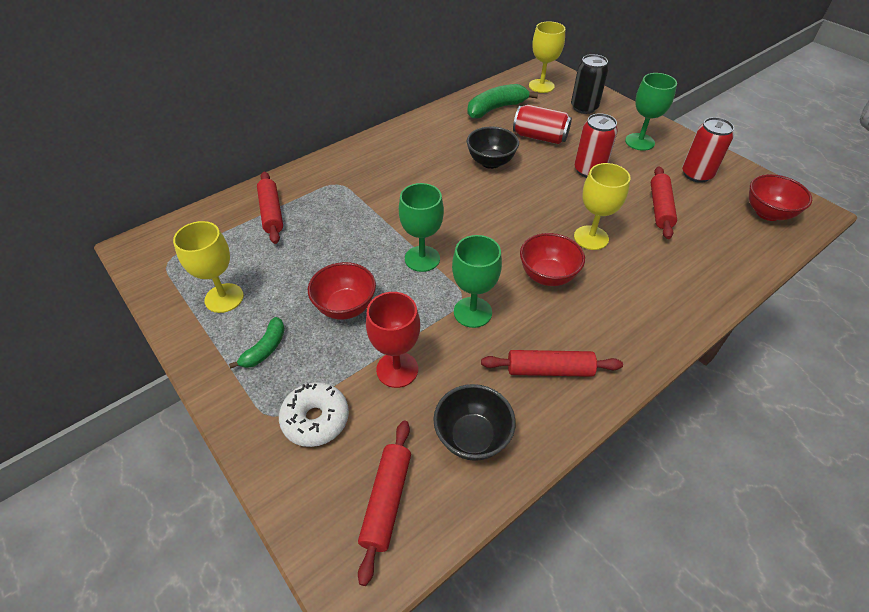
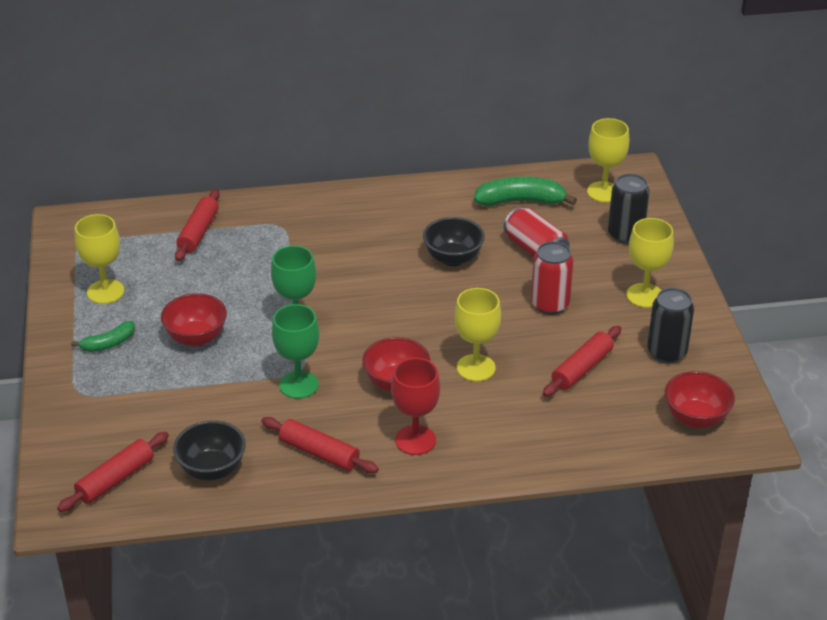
camera: 30 degrees right, 10 degrees down
white donut [279,382,349,447] -> none
red goblet [366,292,420,388] -> red goblet moved to [391,358,440,455]
green goblet [625,73,677,151] -> yellow goblet [626,218,674,308]
red can [682,117,734,183] -> black can [647,288,694,363]

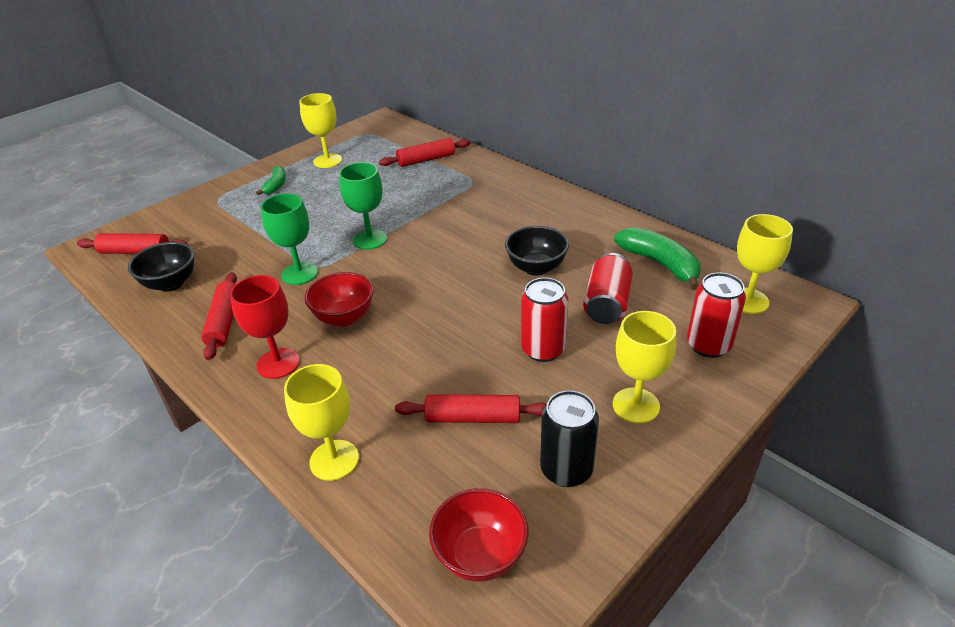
camera: 55 degrees right, 0 degrees up
green banana [71,321,135,352] -> green banana turned 105 degrees counterclockwise [256,165,286,195]
red bowl [161,293,227,347] -> none
yellow goblet [454,288,501,381] -> yellow goblet moved to [284,364,359,481]
black can [608,174,650,244] -> red can [687,272,746,358]

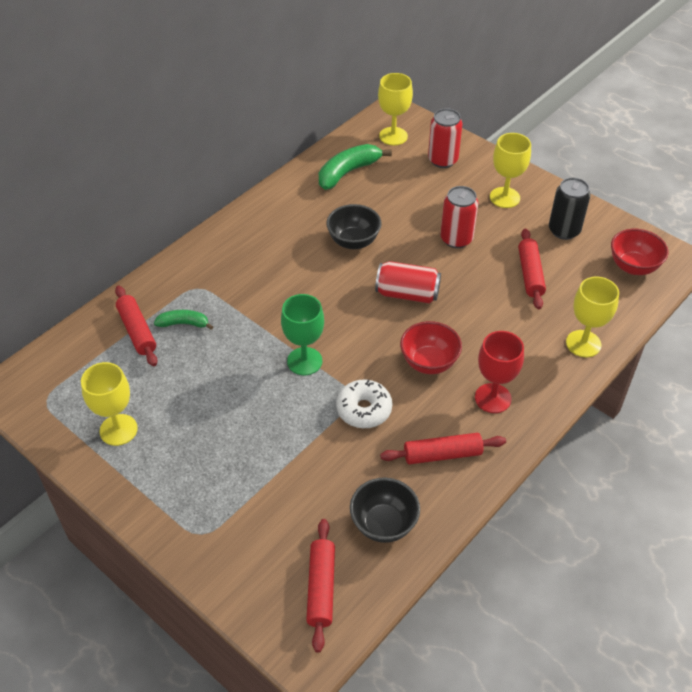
camera: 95 degrees left, 10 degrees up
green banana [256,165,286,195] -> green banana moved to [154,310,213,330]
green goblet [261,193,318,285] -> white donut [336,380,392,428]
red can [583,253,633,324] -> red can moved to [375,261,441,304]

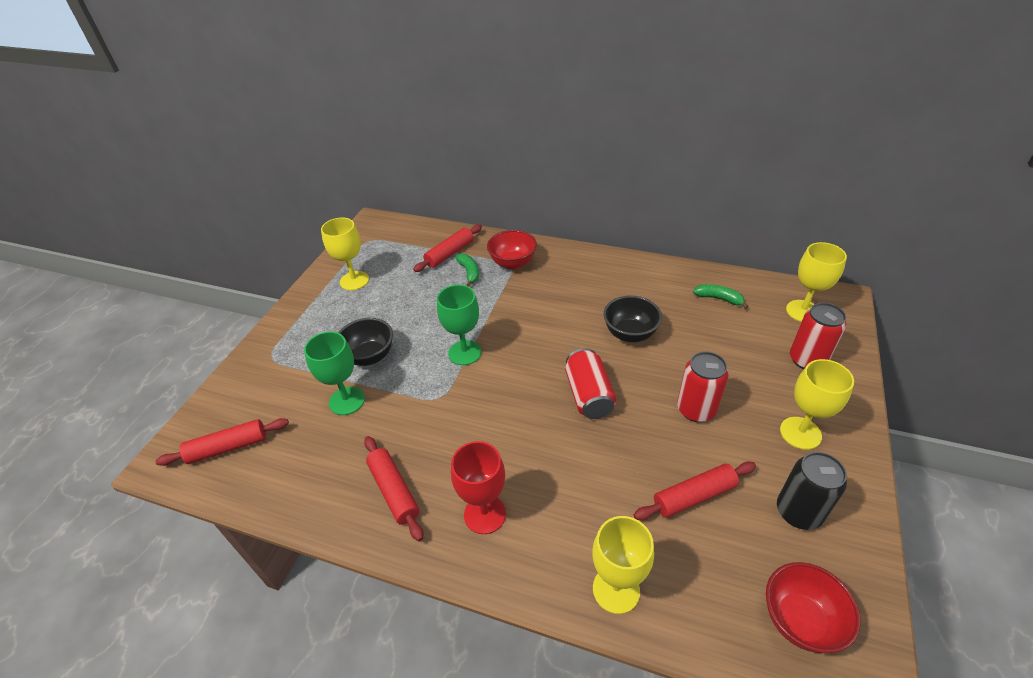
camera: 70 degrees right, 5 degrees down
green banana [319,144,392,190] -> green banana [693,284,749,309], size x0.58
white donut [336,380,392,428] -> none
black bowl [350,478,420,543] -> black bowl moved to [338,318,393,366]
red bowl [400,321,462,374] -> red bowl moved to [487,230,537,270]
none -> green goblet [304,332,365,415]

